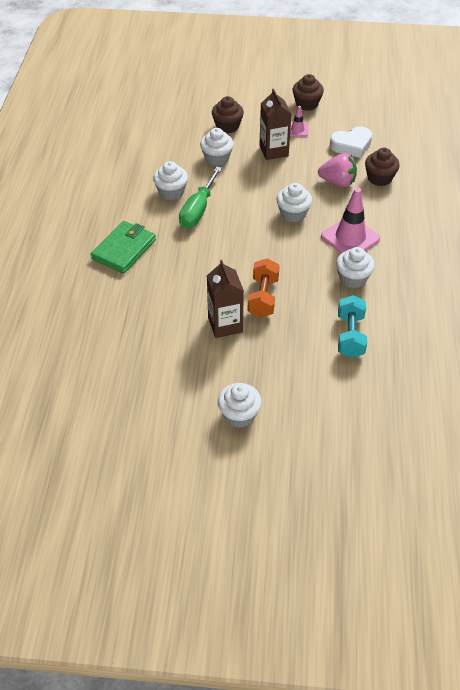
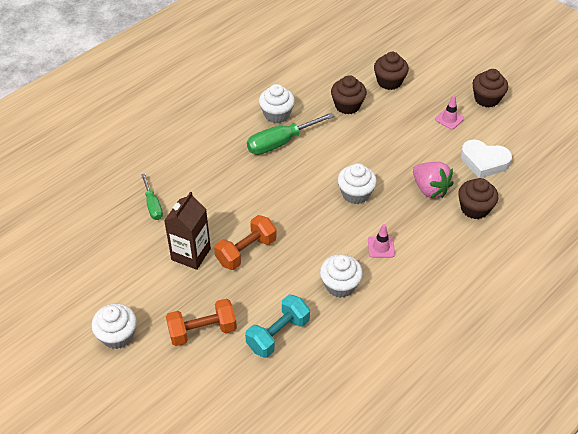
camera: 40 degrees right, 0 degrees up
green wallet [91,221,156,274] -> none
white cupcake [200,128,234,166] -> brown cupcake [331,75,367,114]
brown carton [259,89,292,160] -> none
pink traffic cone [321,188,380,253] -> pink traffic cone [368,224,395,258], size x0.51
none -> green screwdriver [141,174,163,220]
none -> orange dumbbell [166,298,237,346]

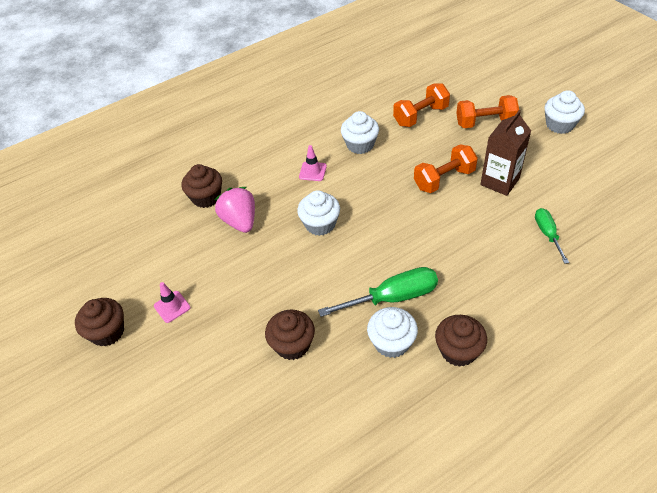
camera: 165 degrees left, 0 degrees up
turquoise dumbbell [245,295,310,358] -> orange dumbbell [393,83,450,127]
brown cupcake [374,52,409,90] -> brown cupcake moved to [435,315,487,367]
white heart [461,140,512,178] -> none

